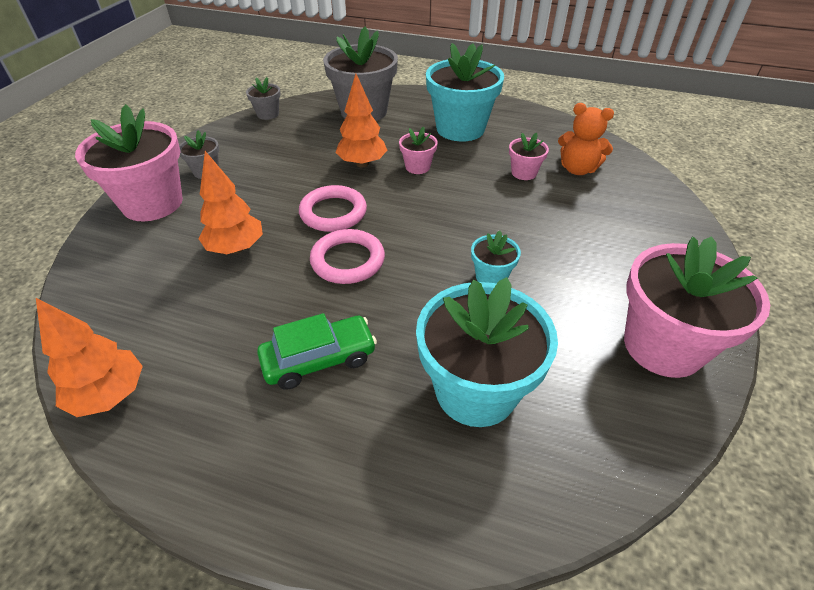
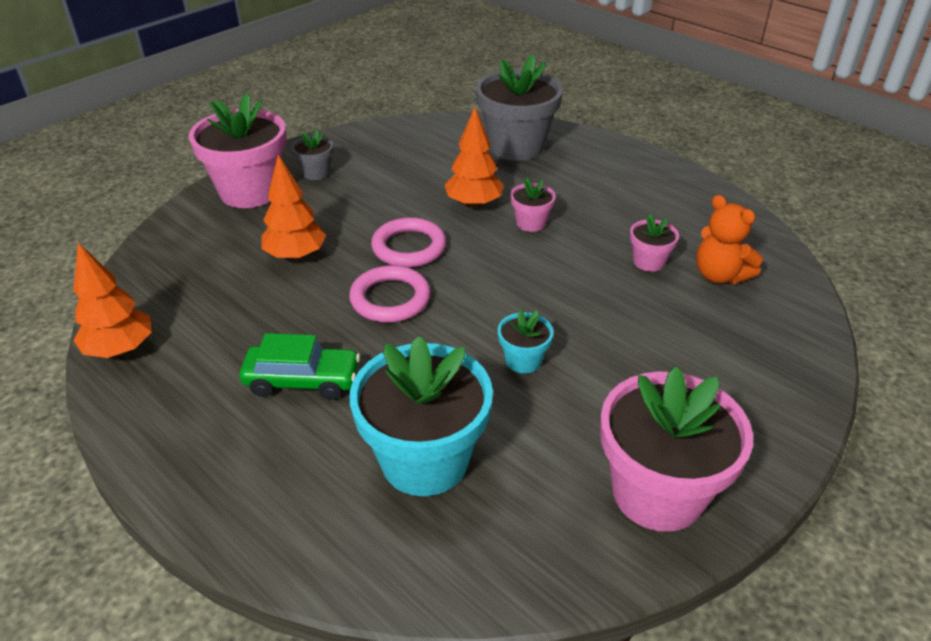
camera: 25 degrees right, 5 degrees down
grey flower pot [246,77,281,120] -> none
turquoise flower pot [426,43,504,142] -> none

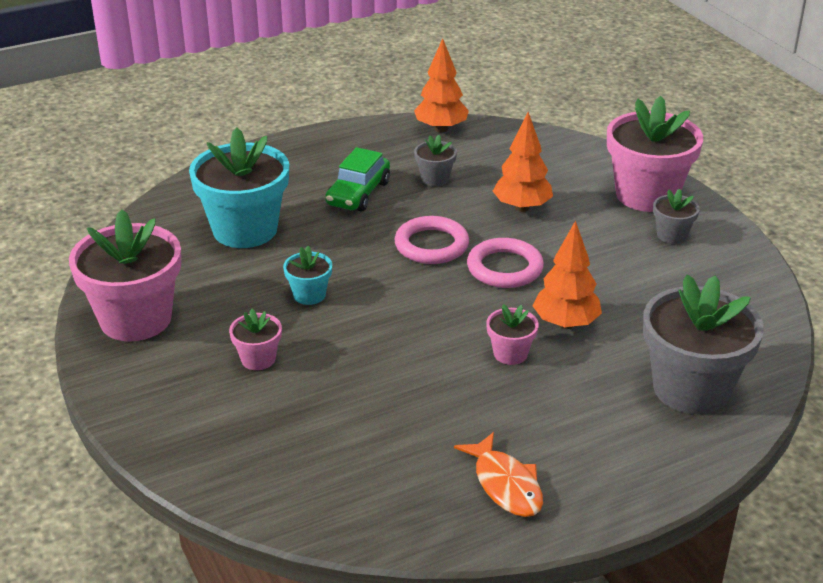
camera: 110 degrees right, 5 degrees down
pink flower pot [630,214,679,272] -> pink flower pot moved to [229,309,282,370]
orange teddy bear [696,195,763,284] -> none
none -> grey flower pot [414,135,457,186]
none -> orange fish [454,432,543,517]

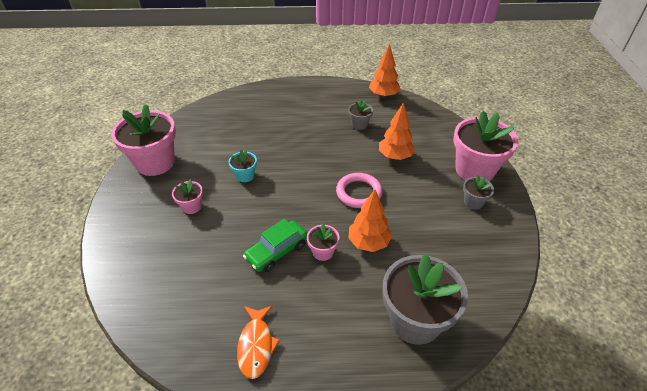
camera: 25 degrees right, 10 degrees up
turquoise flower pot [189,127,289,248] -> none
green car [325,147,390,211] -> green car moved to [243,219,307,272]
pink ring [394,216,469,264] -> none

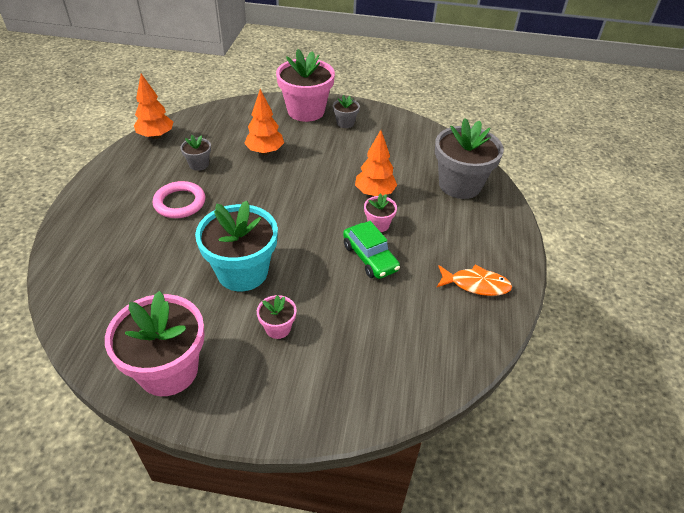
camera: 80 degrees left, 0 degrees up
turquoise flower pot [229,150,257,182] -> turquoise flower pot [195,201,278,291], size x2.15
pink ring [336,173,383,208] -> pink ring moved to [153,181,205,218]

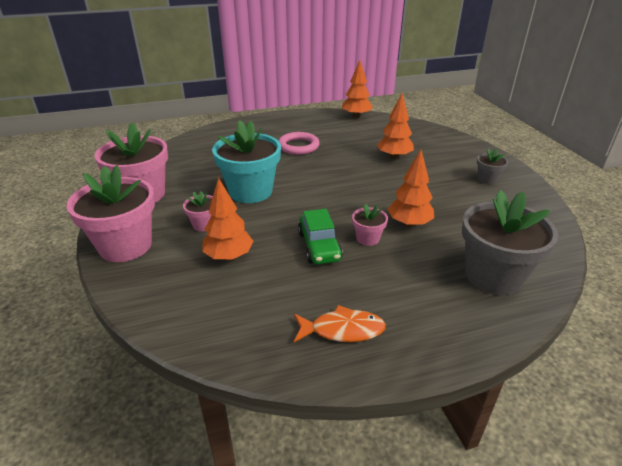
camera: 65 degrees right, 10 degrees down
grey flower pot [180,135,211,171] -> none
pink flower pot [276,49,335,122] -> pink flower pot moved to [66,165,155,262]
green car [343,221,400,279] -> green car turned 45 degrees counterclockwise [298,209,343,264]
orange fish [437,265,512,296] -> orange fish turned 75 degrees counterclockwise [294,305,386,342]
none -> orange tree [202,177,253,261]

